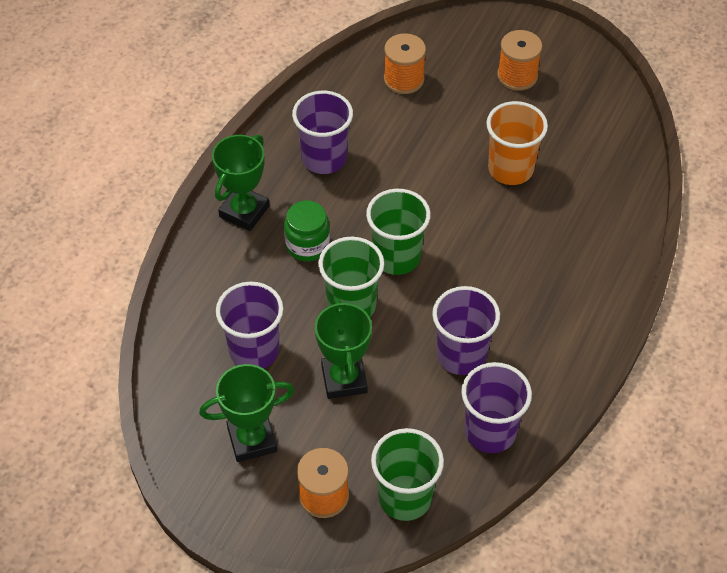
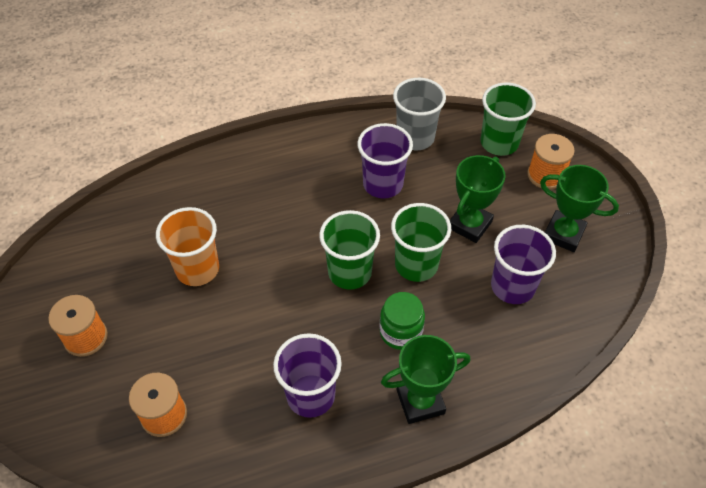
camera: 135 degrees left, 0 degrees up
purple cup [461,362,532,453] -> grey cup [393,78,446,150]

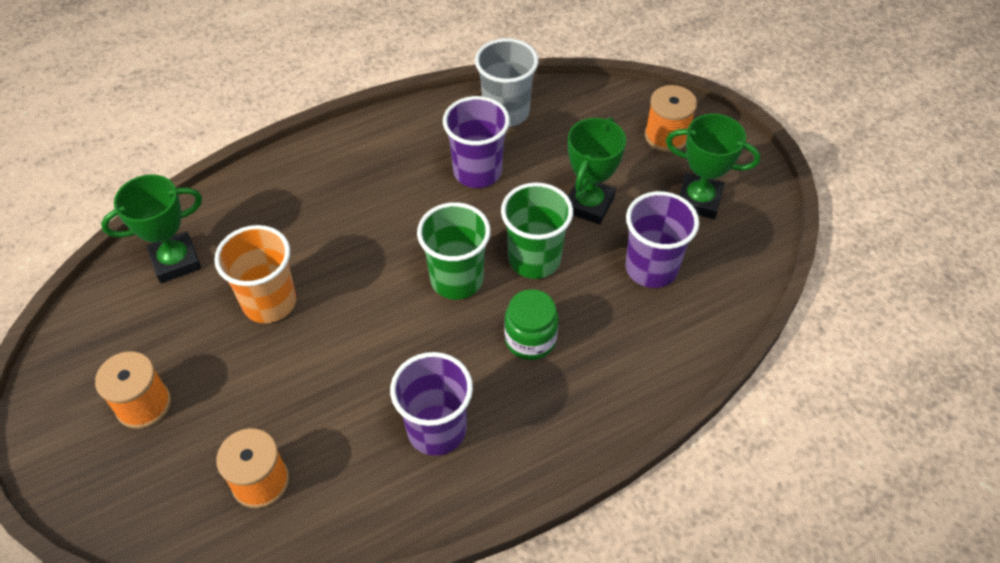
camera: 10 degrees left, 0 degrees up
green trophy [381,335,470,424] -> green trophy moved to [101,174,202,283]
green cup [480,83,536,156] -> none

